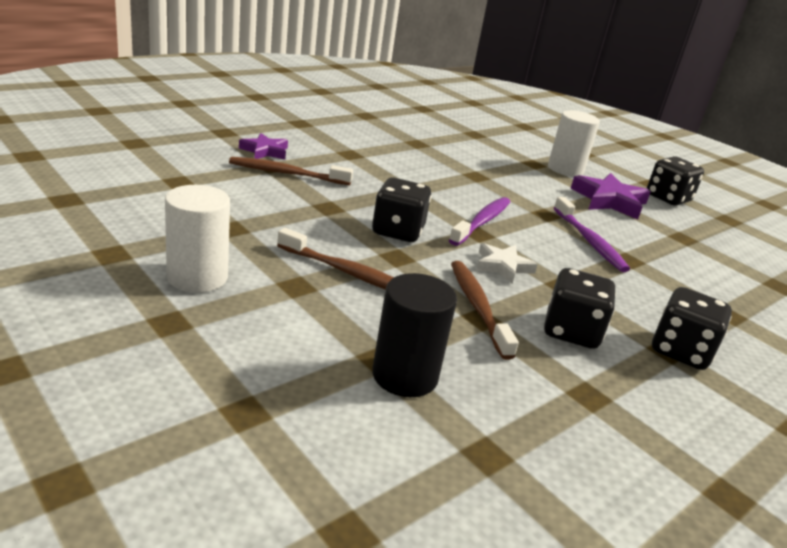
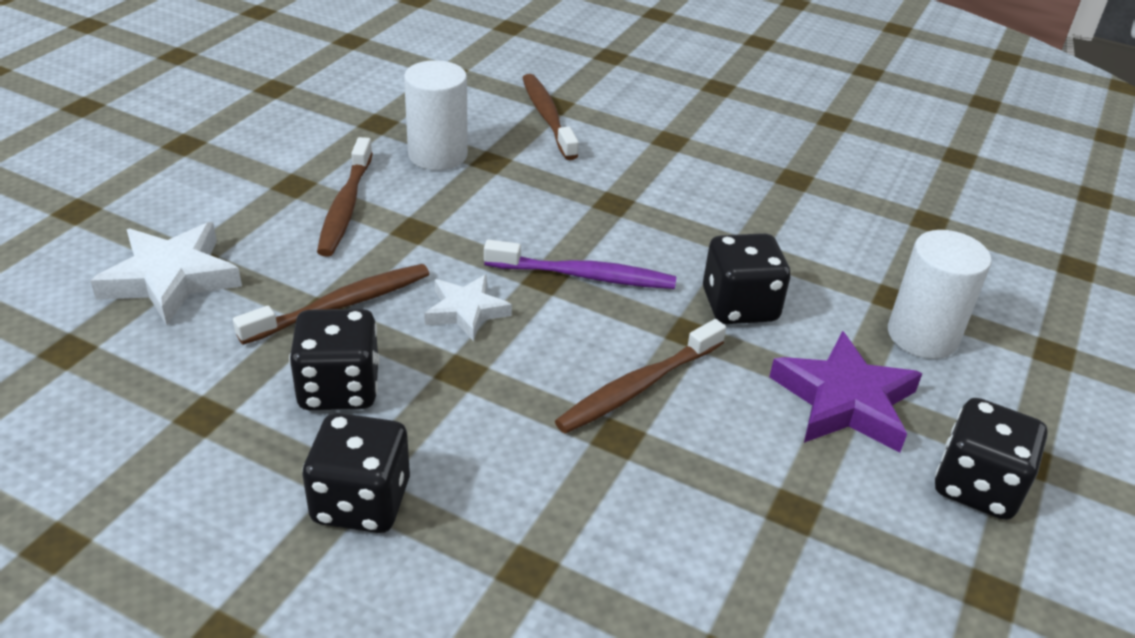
camera: 70 degrees right, 10 degrees up
white cylinder [165,185,230,293] -> white cylinder moved to [404,60,468,170]
purple star [239,133,288,159] -> none
black dice [372,178,431,242] -> black dice moved to [703,233,791,324]
black cylinder [372,273,457,397] -> white star [90,222,242,325]
purple toothbrush [554,197,630,272] -> brown toothbrush [555,319,726,434]

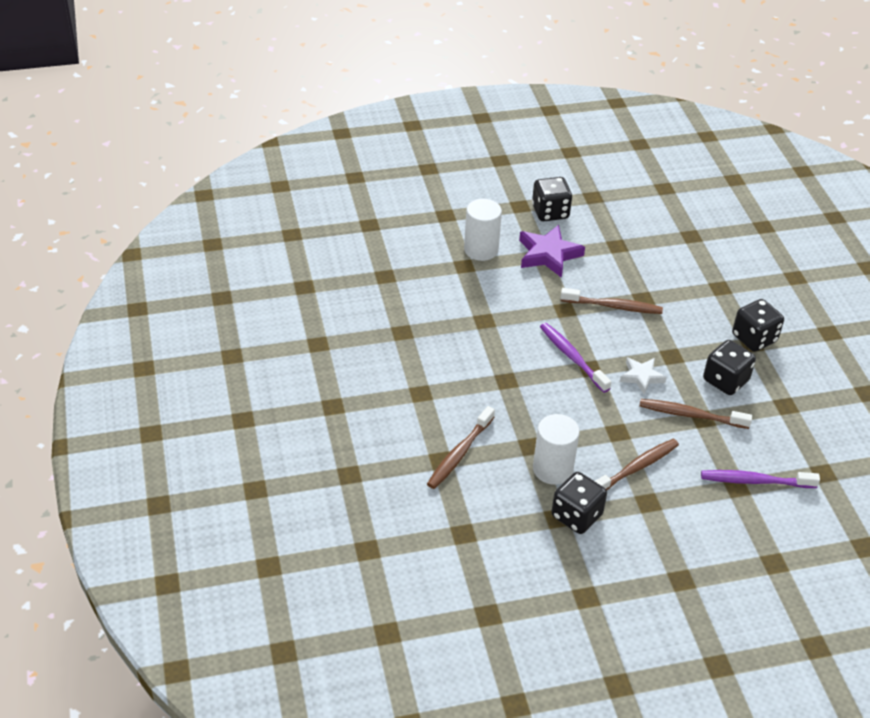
camera: 130 degrees left, 5 degrees up
white star [90,222,242,325] -> purple toothbrush [701,470,820,488]
black dice [703,233,791,324] -> black dice moved to [551,472,607,534]

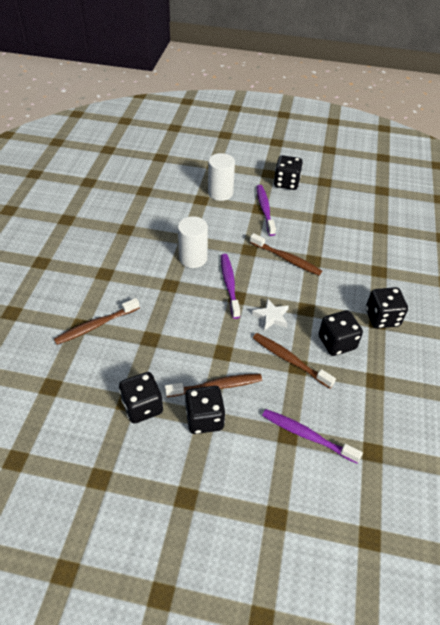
camera: 25 degrees right, 5 degrees up
purple star [519,225,585,278] -> purple toothbrush [256,185,276,236]
white cylinder [533,414,580,485] -> white cylinder moved to [178,216,208,268]
none -> black dice [185,386,226,434]

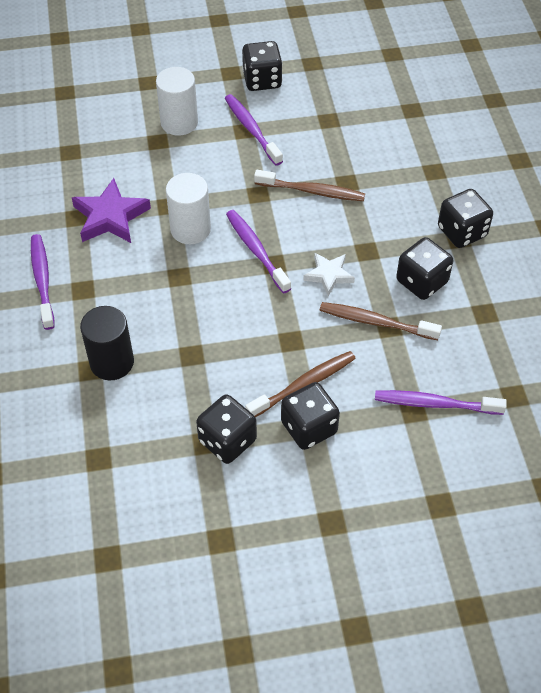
camera: 20 degrees left, 5 degrees up
brown toothbrush [54,298,140,345] -> black cylinder [80,306,134,380]
none -> purple toothbrush [31,234,55,330]
none -> purple star [72,178,151,243]

